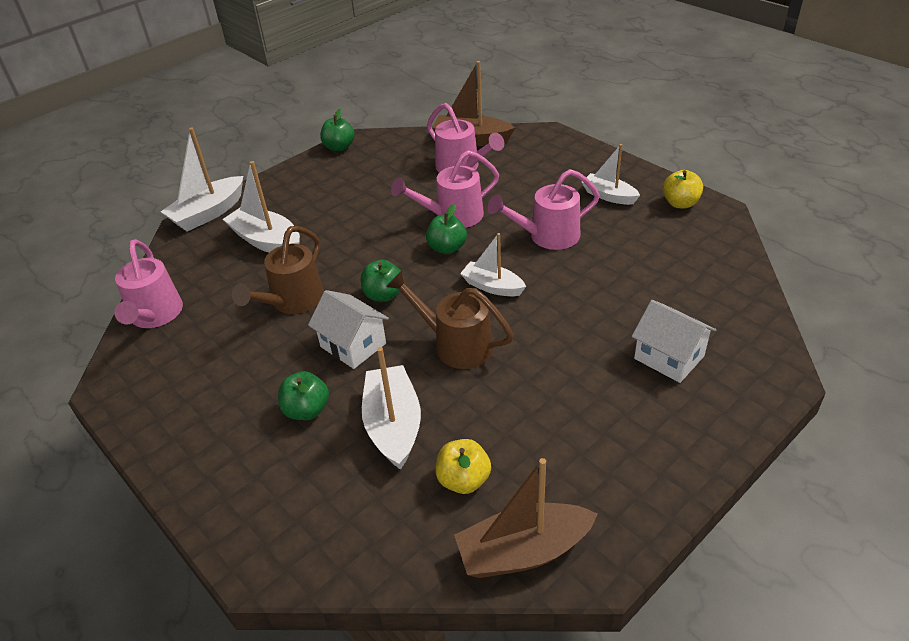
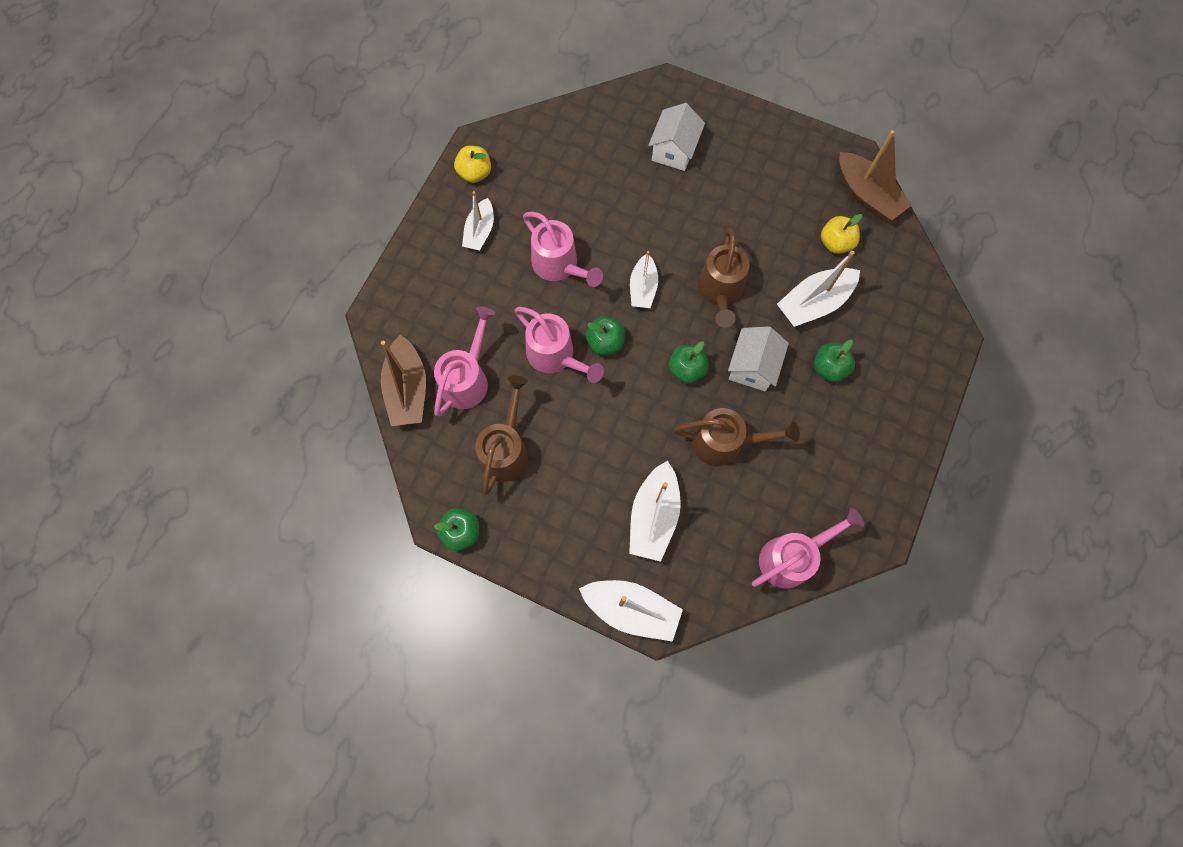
camera: 115 degrees left, 30 degrees up
none -> brown watering can [475,375,528,495]

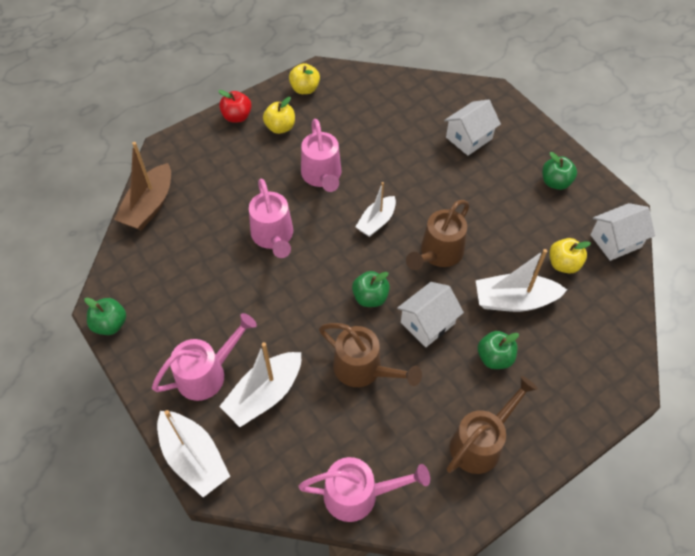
camera: 30 degrees right, 15 degrees down
pink watering can [434,306,495,417] -> pink watering can moved to [152,313,257,401]
white boat [462,191,494,251] -> yellow apple [263,97,295,134]
brown watering can [475,375,528,495] -> brown watering can moved to [446,376,538,474]
green apple [586,317,625,355] -> green apple moved to [542,152,577,190]
brown boat [839,130,912,221] -> white house [590,203,655,261]
none -> red apple [218,90,252,123]

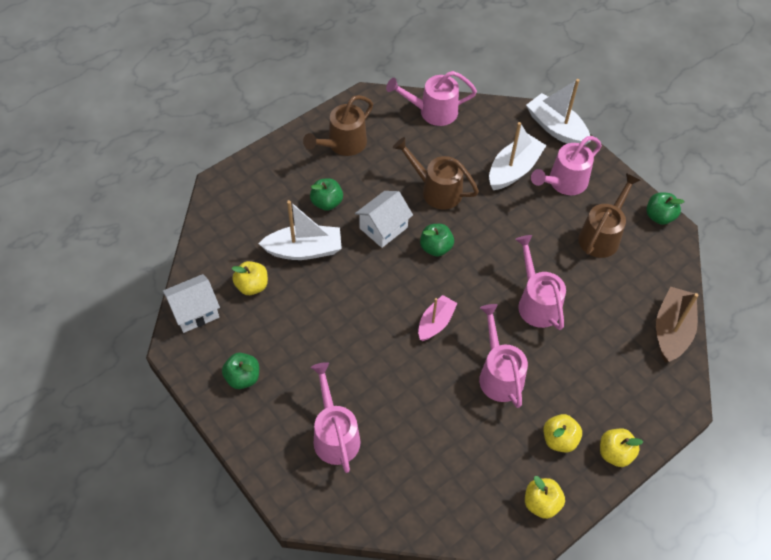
camera: 175 degrees right, 0 degrees up
red apple [218,90,252,123] -> yellow apple [600,429,643,467]
white boat [355,182,396,237] -> pink boat [418,295,458,341]
brown watering can [406,200,469,270] -> brown watering can moved to [578,173,640,258]
white house [444,99,501,156] -> pink watering can [311,362,361,473]

